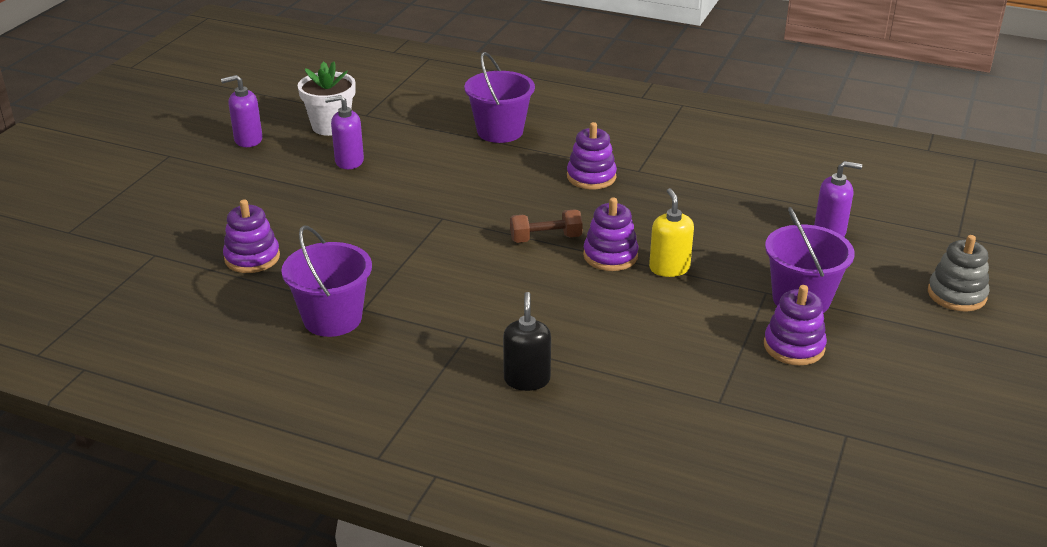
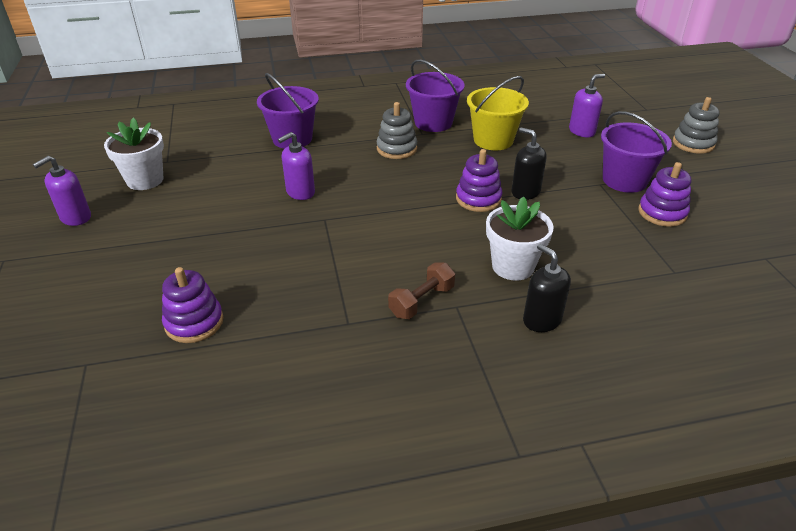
camera: 35 degrees left, 5 degrees up
purple bucket [281,225,372,337] -> purple bucket moved to [406,59,464,132]
purple soap dispenser [325,95,364,169] -> purple soap dispenser moved to [278,132,315,200]
brown dumbbell [510,209,583,243] -> brown dumbbell moved to [388,263,455,319]
purple stacking toy [567,122,617,189] -> grey stacking toy [377,102,417,159]
yellow soap dispenser [649,188,694,277] -> black soap dispenser [511,127,547,200]
none -> yellow bucket [467,76,529,150]
none -> white flower pot [486,196,554,280]

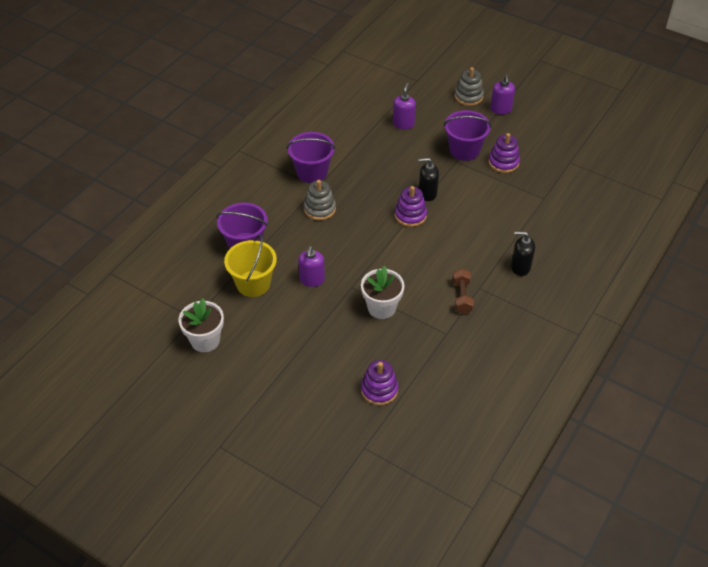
camera: 45 degrees left, 10 degrees up
purple soap dispenser [33,156,91,226] -> purple soap dispenser moved to [490,75,515,115]
yellow bucket [467,76,529,150] -> yellow bucket moved to [224,234,277,297]
white flower pot [486,196,554,280] -> white flower pot moved to [361,266,405,319]

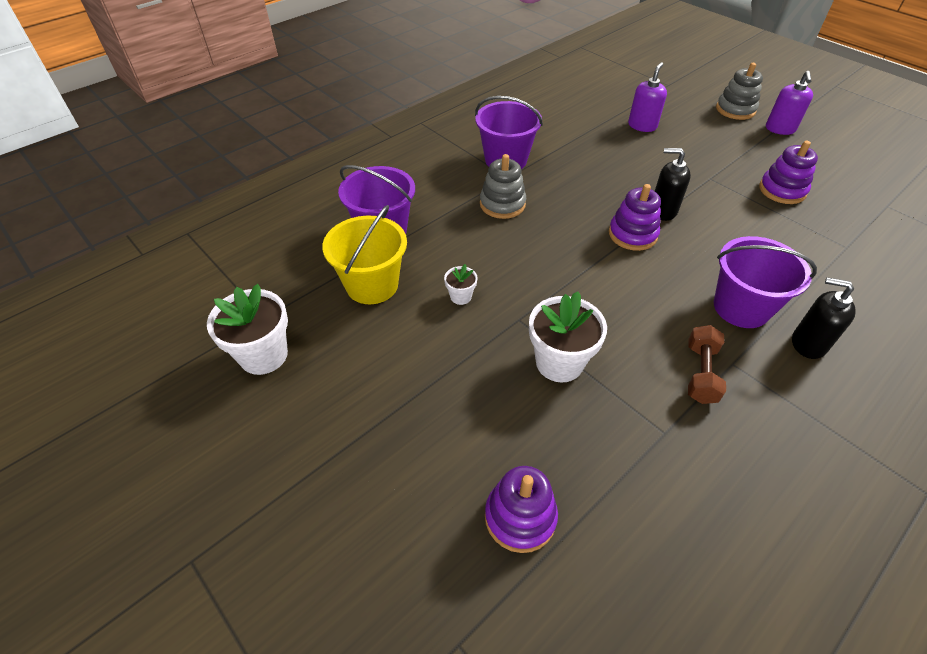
camera: 15 degrees right, 0 degrees up
purple soap dispenser [298,246,325,287] -> white flower pot [444,264,477,305]
purple bucket [443,110,492,161] -> purple bucket moved to [714,236,817,328]

